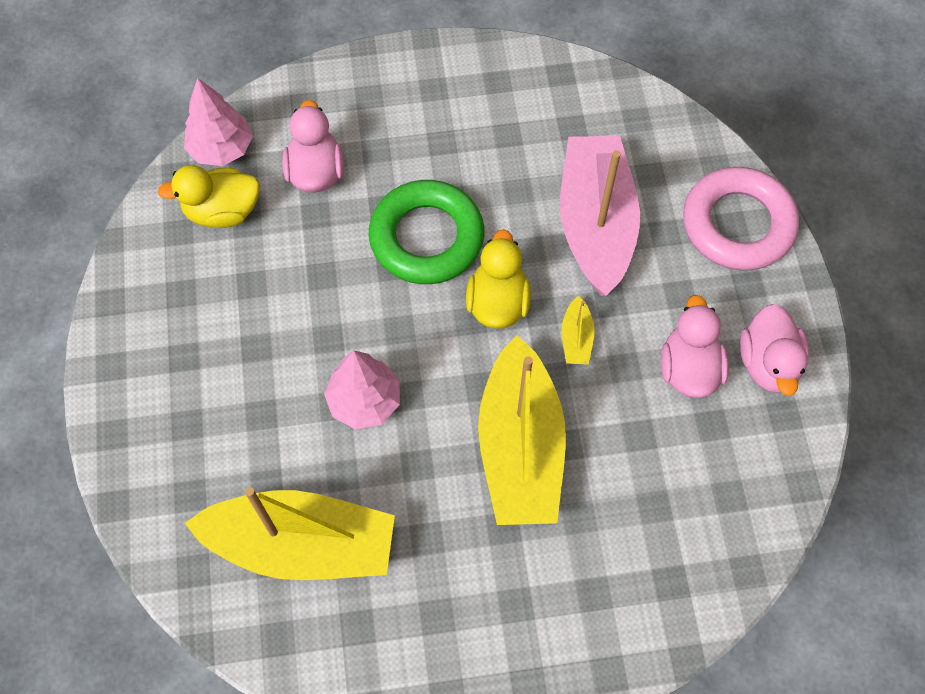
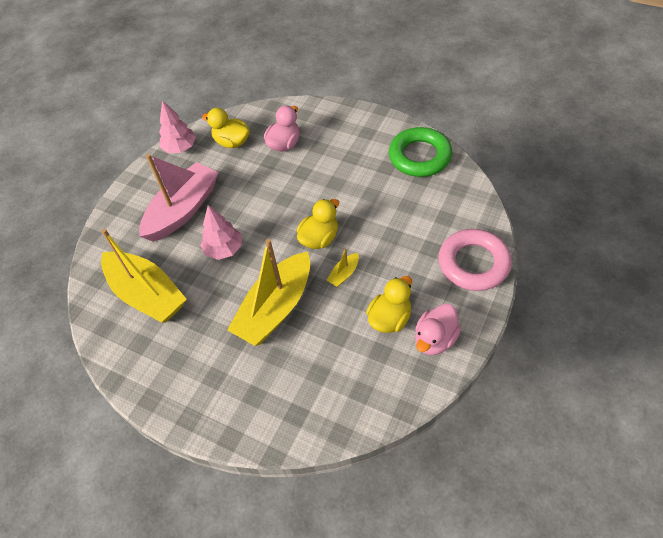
camera: 40 degrees right, 10 degrees down
pink tree [184,78,253,166] -> pink tree moved to [159,100,196,153]
green ring [369,180,484,284] -> green ring moved to [389,127,452,177]
pink boat [560,136,640,296] -> pink boat moved to [139,154,219,242]
pink duck [661,295,729,398] -> yellow duck [366,276,412,333]

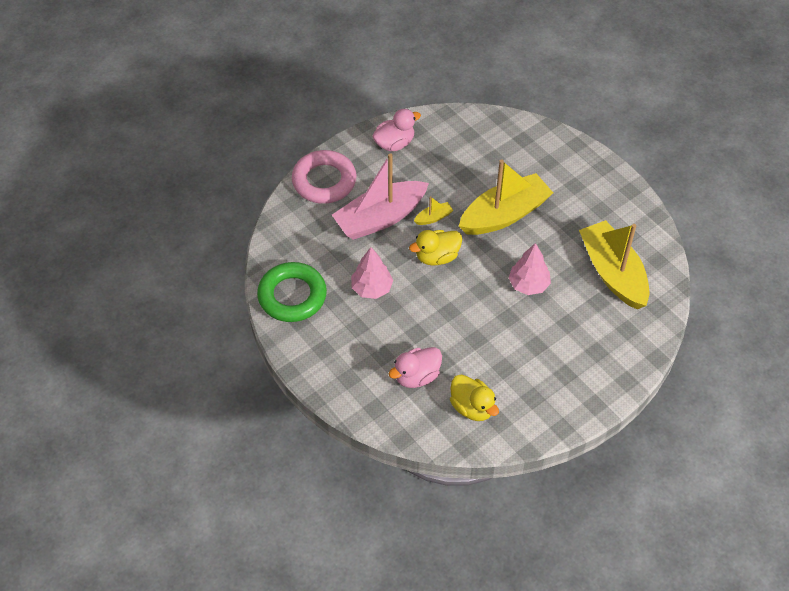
camera: 160 degrees left, 0 degrees up
pink boat [139,154,219,242] -> pink boat moved to [332,153,429,240]
pink tree [159,100,196,153] -> pink tree moved to [351,247,393,299]
yellow duck [366,276,412,333] -> none

